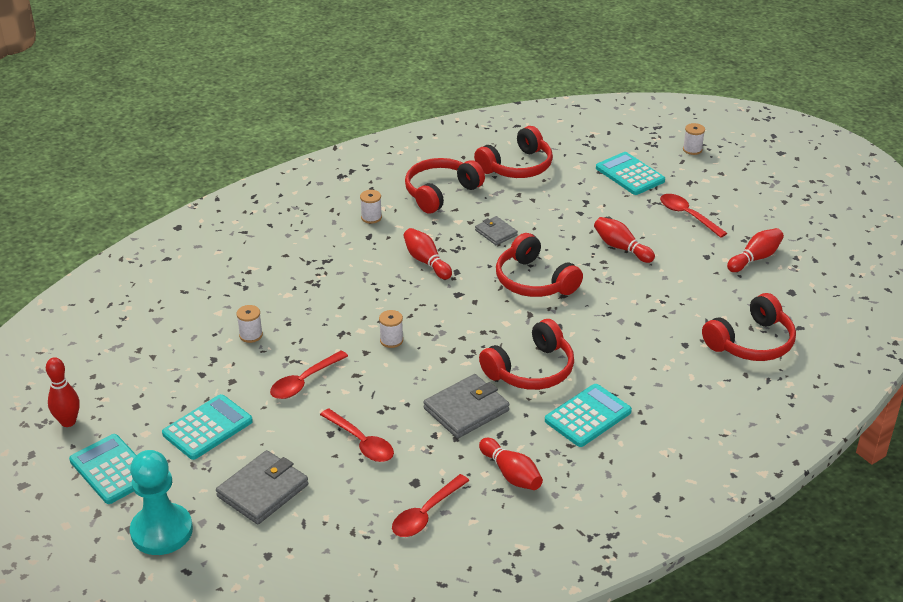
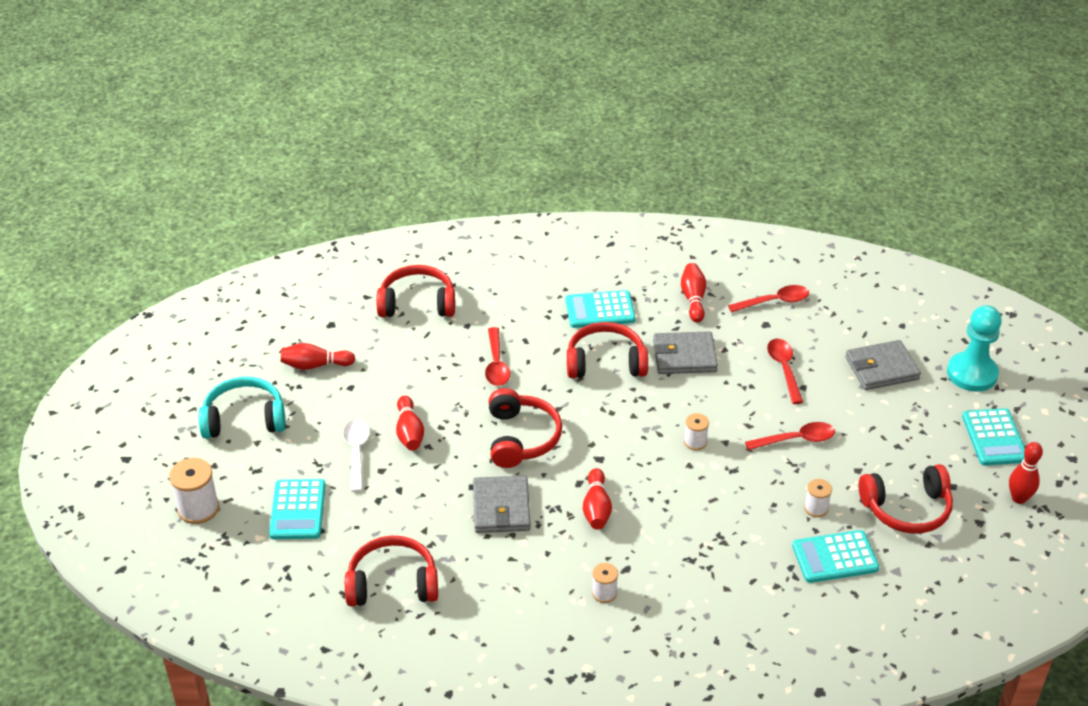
camera: 145 degrees left, 5 degrees up
turquoise calculator [162,394,253,460] -> turquoise calculator moved to [792,530,879,583]
red headphones [405,158,485,214] -> red headphones moved to [859,464,953,534]
grey wallet [475,216,518,245] -> grey wallet [473,475,531,533], size x1.70
red spoon [660,194,727,238] -> red spoon moved to [485,327,510,386]
white spool [683,123,705,155] -> white spool [169,458,219,524], size x1.71
none -> turquoise headphones [199,377,286,439]
none -> white spoon [343,419,370,492]

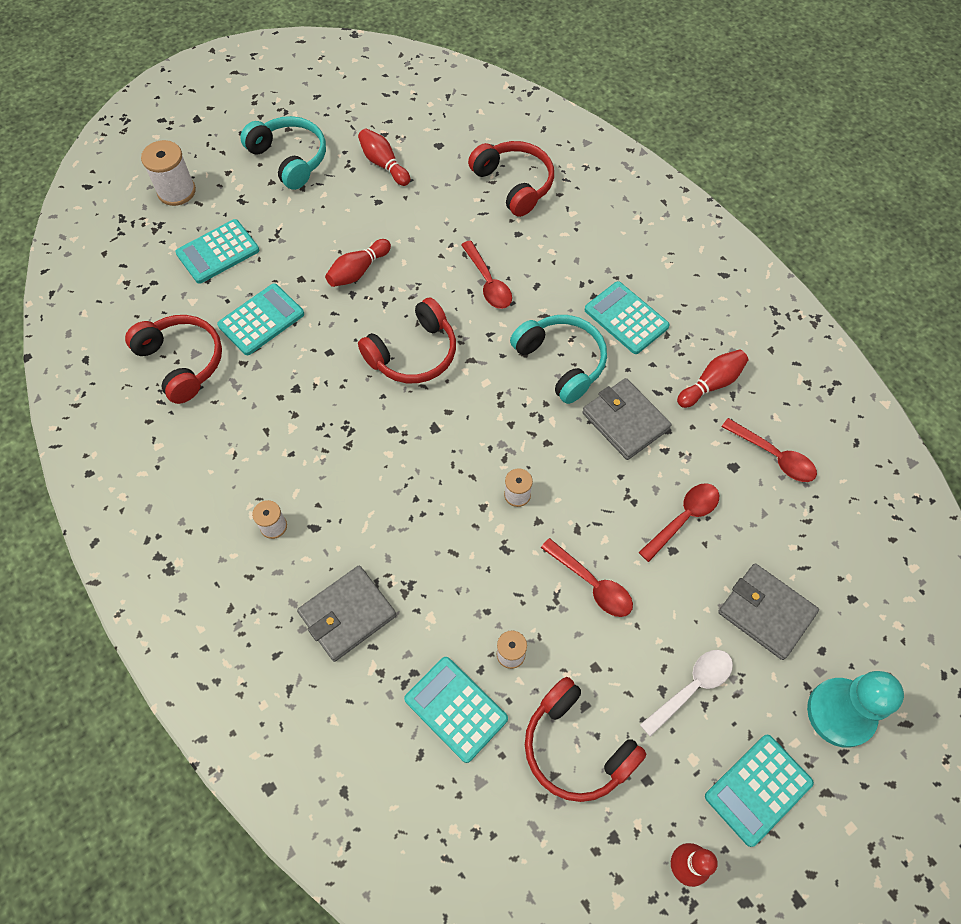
camera: 55 degrees right, 20 degrees up
white spoon [343,419,370,492] -> white spoon moved to [640,650,733,737]
grey wallet [473,475,531,533] -> grey wallet moved to [297,566,396,662]
red spoon [485,327,510,386] -> red spoon turned 75 degrees counterclockwise [461,241,512,309]
red headphones [567,322,648,378] -> turquoise headphones [510,315,607,404]
red bowling pin [583,468,612,529] -> none
none -> turquoise calculator [217,283,304,355]

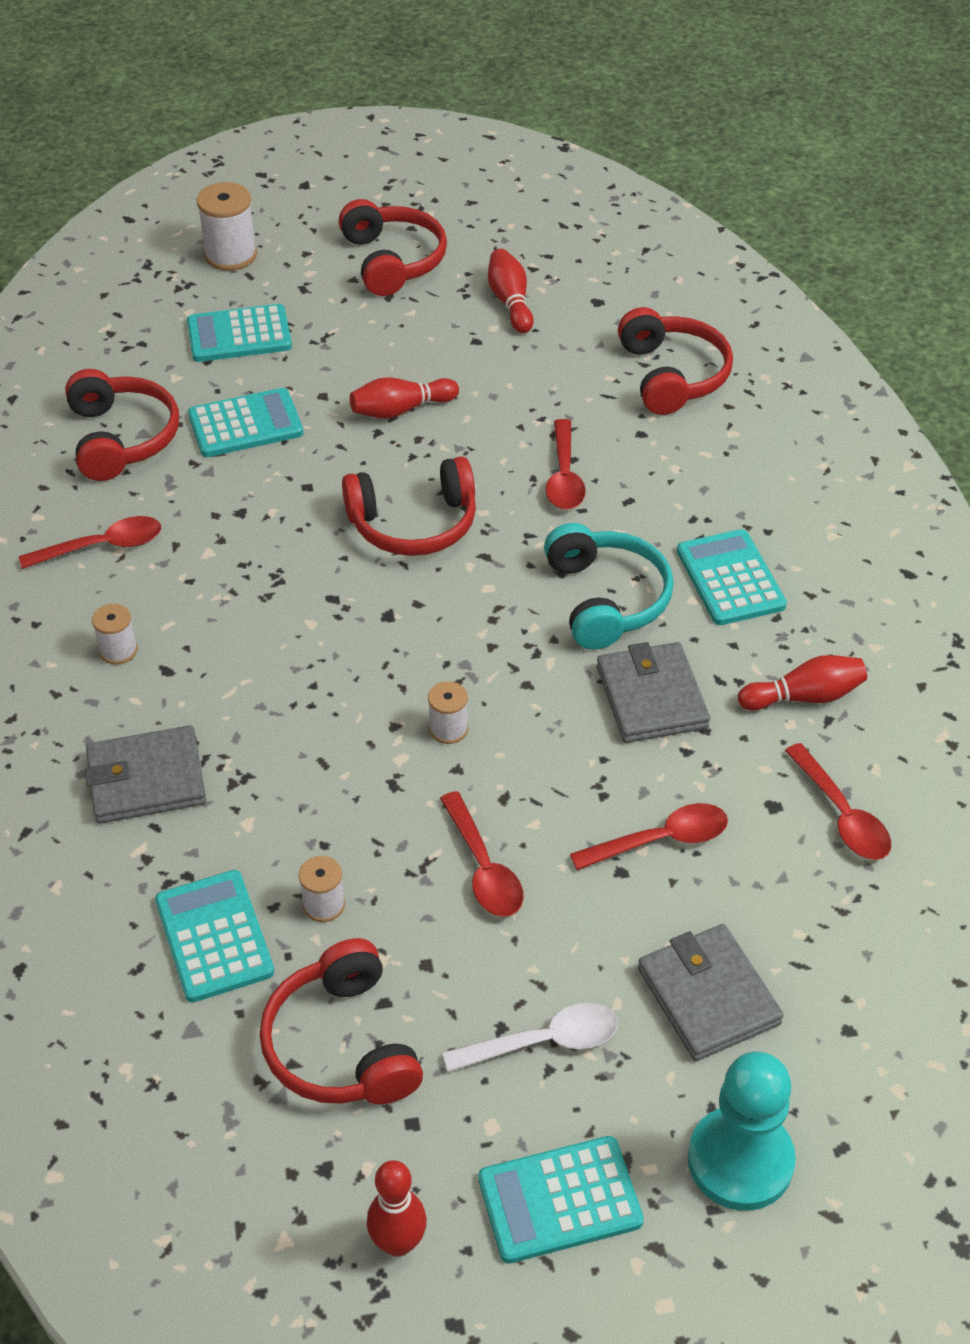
camera: 25 degrees right, 15 degrees down
turquoise headphones [240,116,326,190] -> red headphones [339,199,447,296]
none -> red spoon [19,516,161,569]

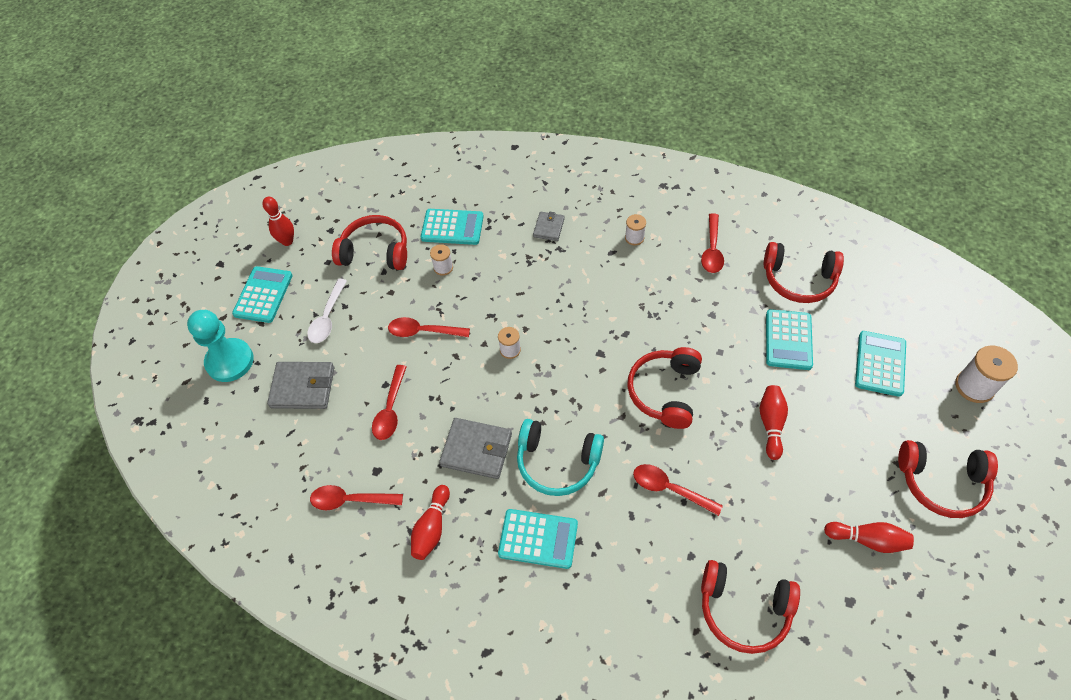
camera: 120 degrees right, 10 degrees up
grey wallet [85,725,206,824] -> grey wallet [533,212,565,241], size x0.59

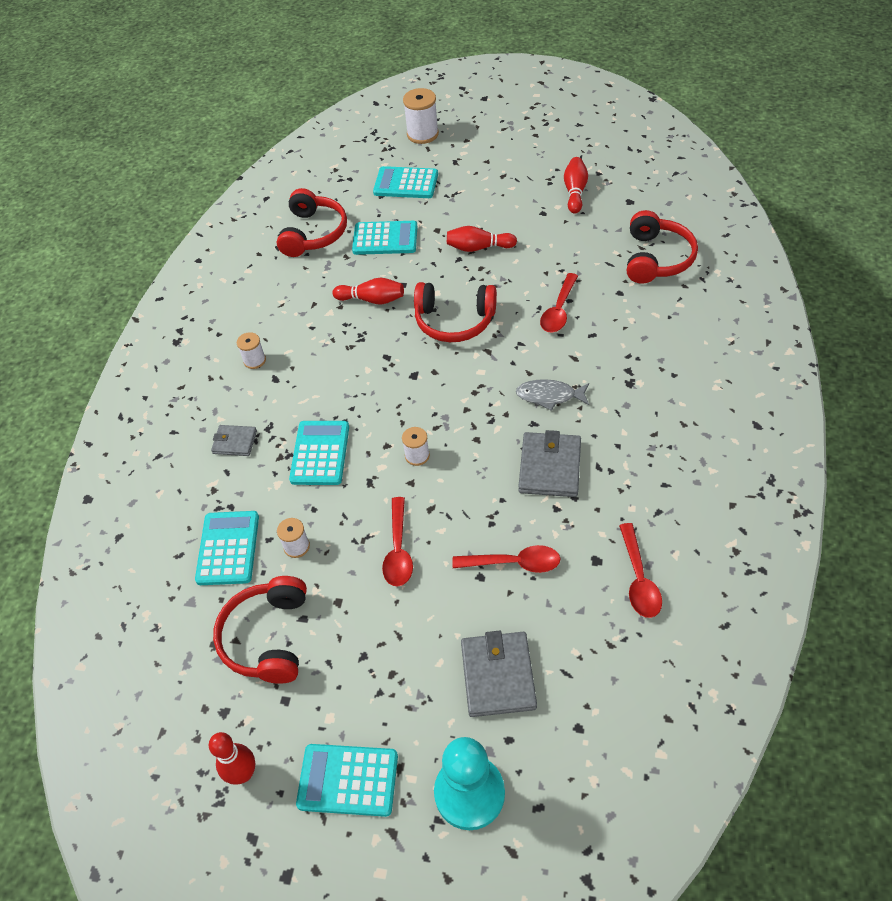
camera: 95 degrees left, 5 degrees down
white spoon [307,279,347,343] -> none
red bowling pin [411,485,450,560] -> red bowling pin moved to [333,278,404,305]
turquoise calculator [498,509,578,569] -> turquoise calculator moved to [289,421,349,485]
turquoise headphones [517,419,604,496] -> grey fish [516,379,589,411]
red spoon [701,213,724,273] -> none
red headphones [898,440,998,518] -> none

